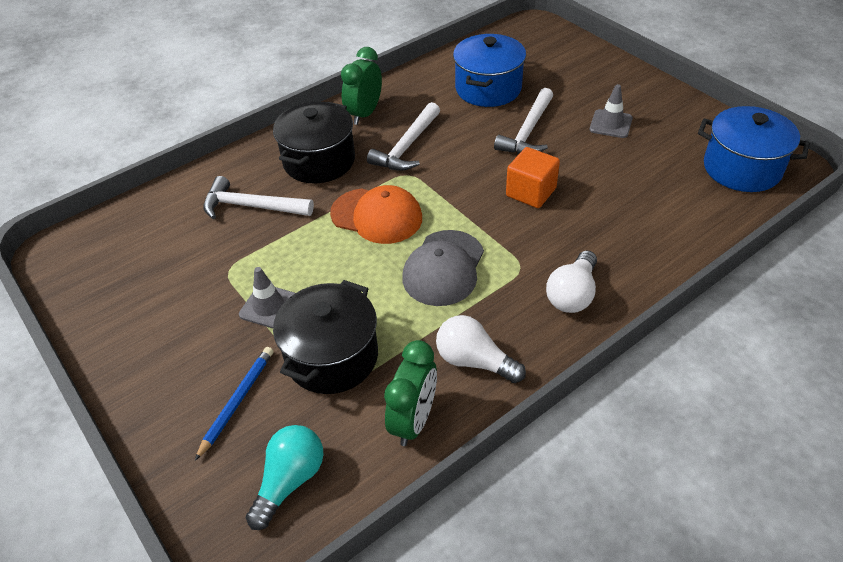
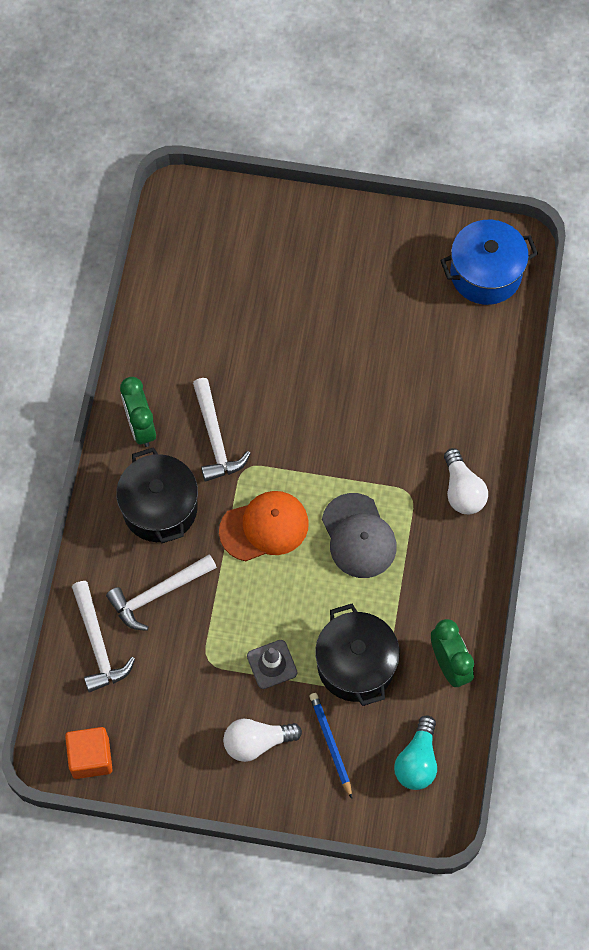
camera: 45 degrees left, 20 degrees up
turquoise light bulb [246,425,324,530] -> turquoise light bulb turned 150 degrees counterclockwise [394,715,437,790]
white light bulb [436,315,526,383] -> white light bulb moved to [223,719,302,762]
blue pot [453,34,526,107] -> none
white hammer [494,88,553,155] -> white hammer moved to [72,581,135,692]
orange cube [506,147,560,208] -> orange cube moved to [65,727,113,779]
grey traffic cone [589,84,633,138] -> none

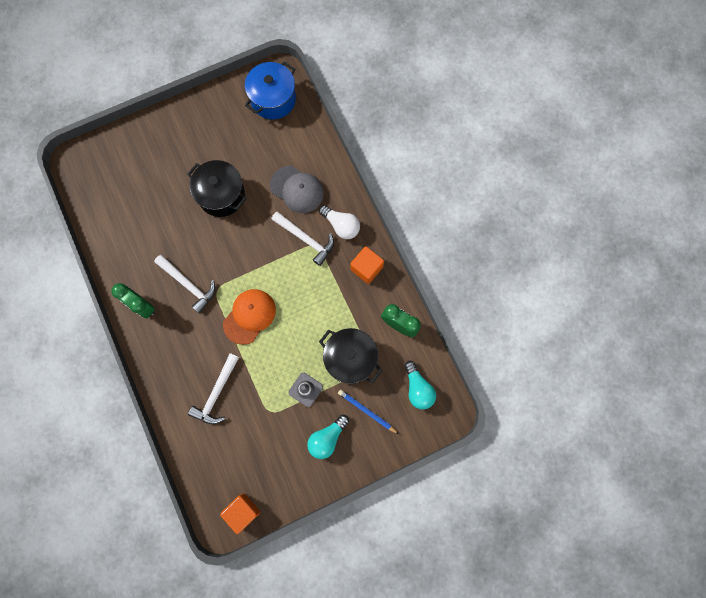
camera: 35 degrees left, 10 degrees up
white hammer [72,581,135,692] -> white hammer moved to [271,212,334,266]
black pot [116,447,198,543] -> black pot moved to [187,160,246,217]
white light bulb [223,719,302,762] -> turquoise light bulb [307,415,349,459]
grey cap [322,493,397,578] -> grey cap moved to [270,166,324,213]
none -> orange cube [350,246,384,284]

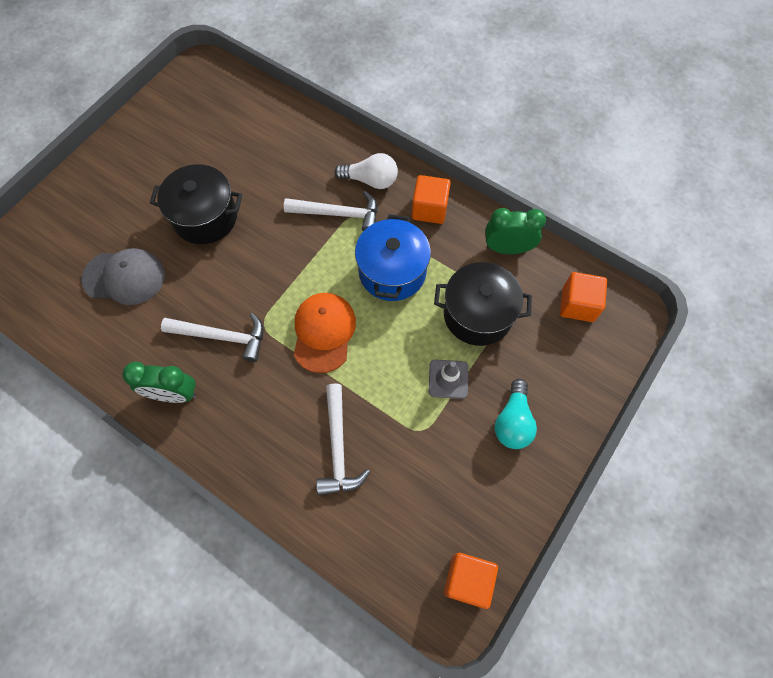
camera: 30 degrees left, 10 degrees down
blue pot [245,61,296,119] -> blue pot moved to [355,214,431,301]
grey cap [270,166,324,213] -> grey cap moved to [81,248,165,305]
blue pencil [338,389,399,434] -> none
turquoise light bulb [405,361,436,409] -> orange cube [560,272,607,322]

